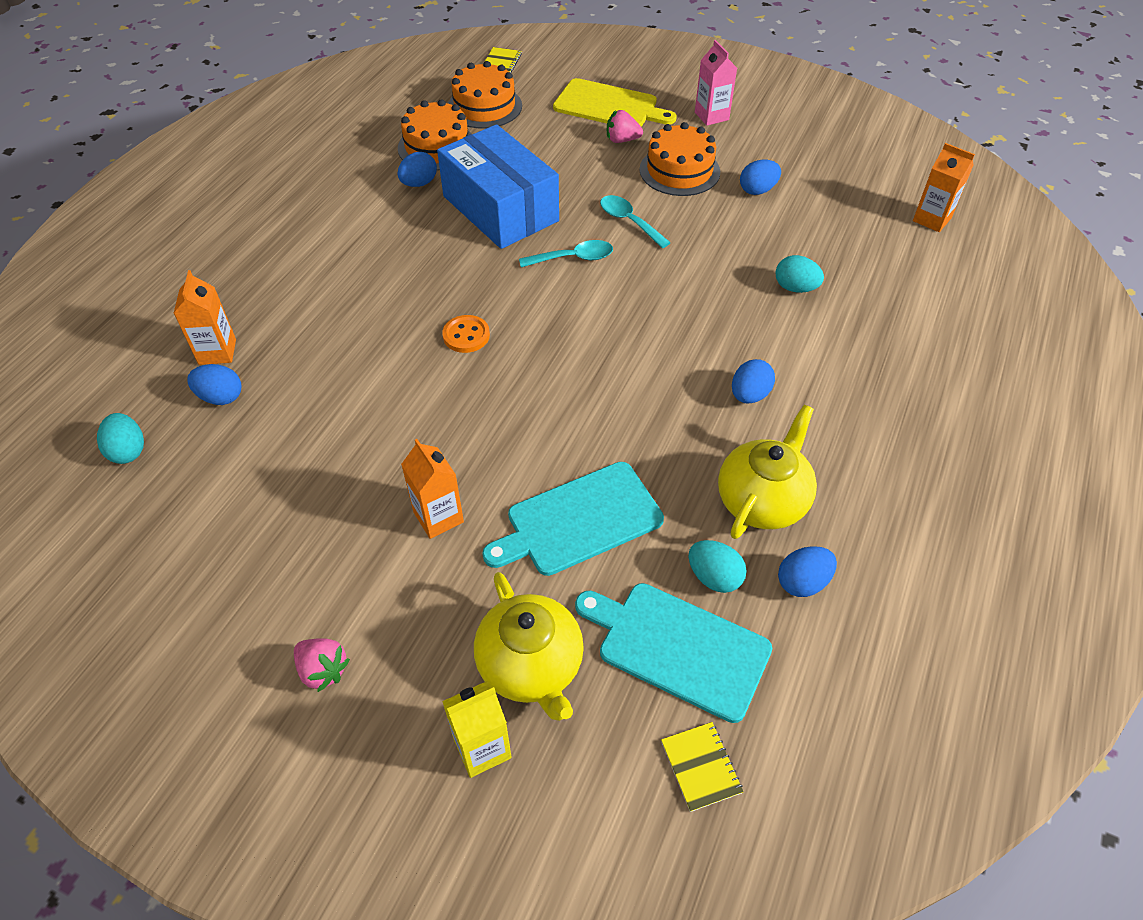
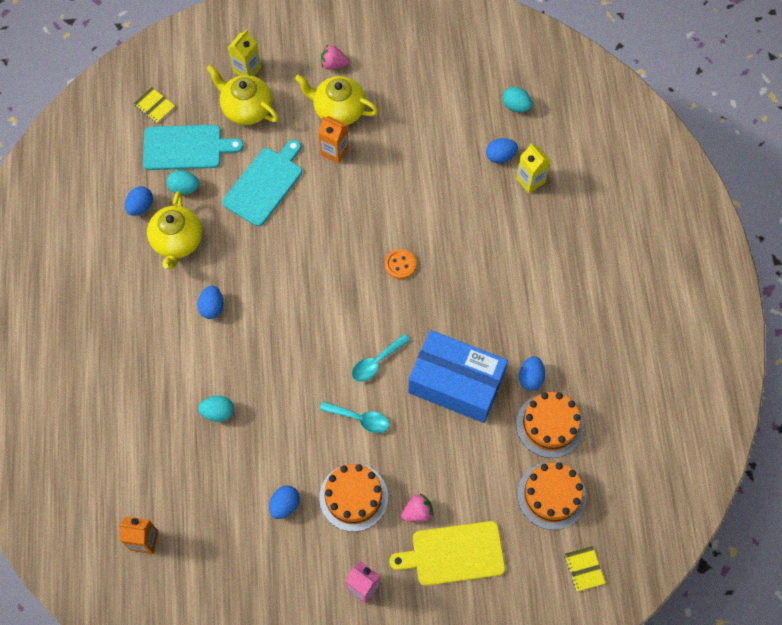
camera: 150 degrees right, 15 degrees up
orange carton [173,270,236,365] -> yellow carton [516,143,551,193]
none -> yellow teapot [295,75,378,125]

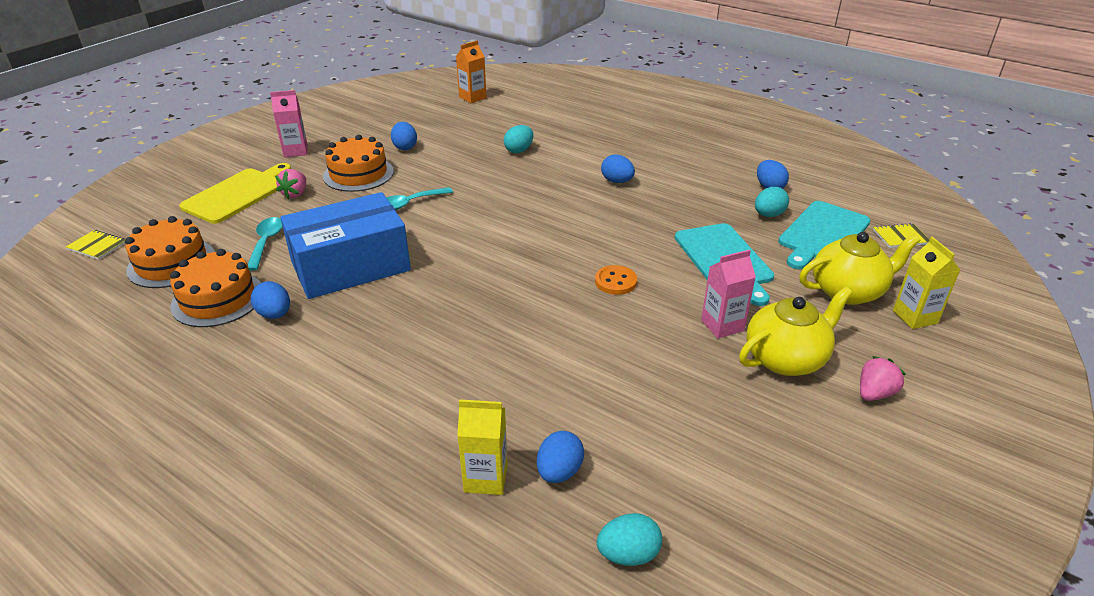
camera: 130 degrees right, 30 degrees down
yellow teapot [147,191,202,269] -> none
orange carton [318,116,349,164] -> pink carton [701,250,756,338]
turquoise spoon [352,334,410,382] -> turquoise spoon moved to [248,217,283,271]
orange button [385,249,416,279] -> orange button moved to [595,265,637,295]

